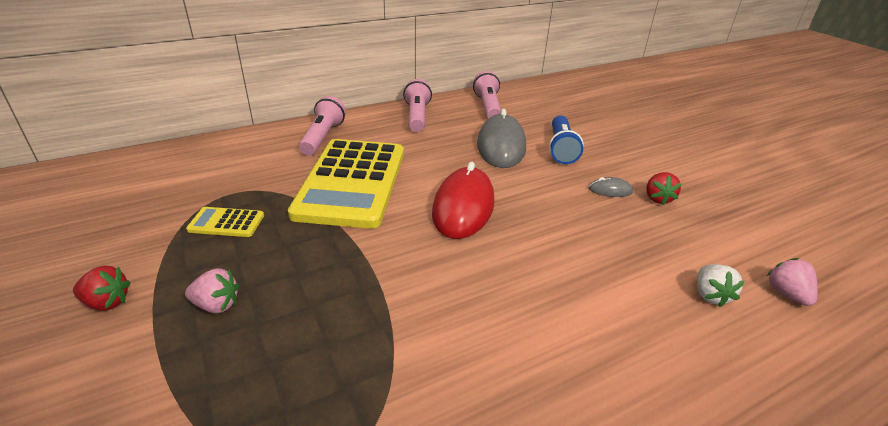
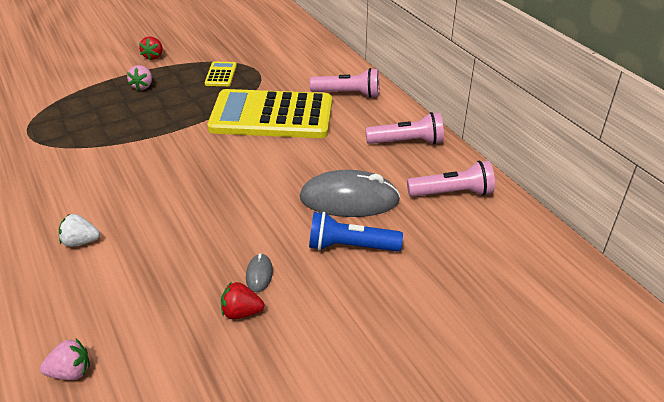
camera: 90 degrees right, 5 degrees up
red mouse [432,162,495,239] -> none
white strawberry [697,264,745,307] -> white strawberry moved to [59,214,100,247]

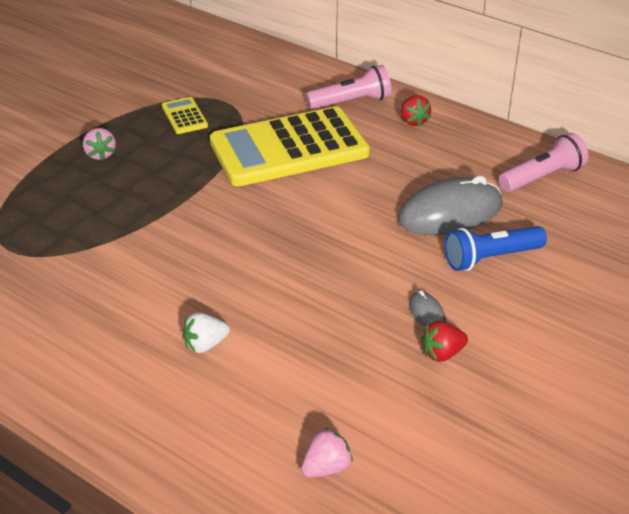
camera: 25 degrees left, 0 degrees up
red strawberry [139,36,163,60] -> red strawberry moved to [401,95,431,127]
pink flashlight [365,112,444,144] -> none

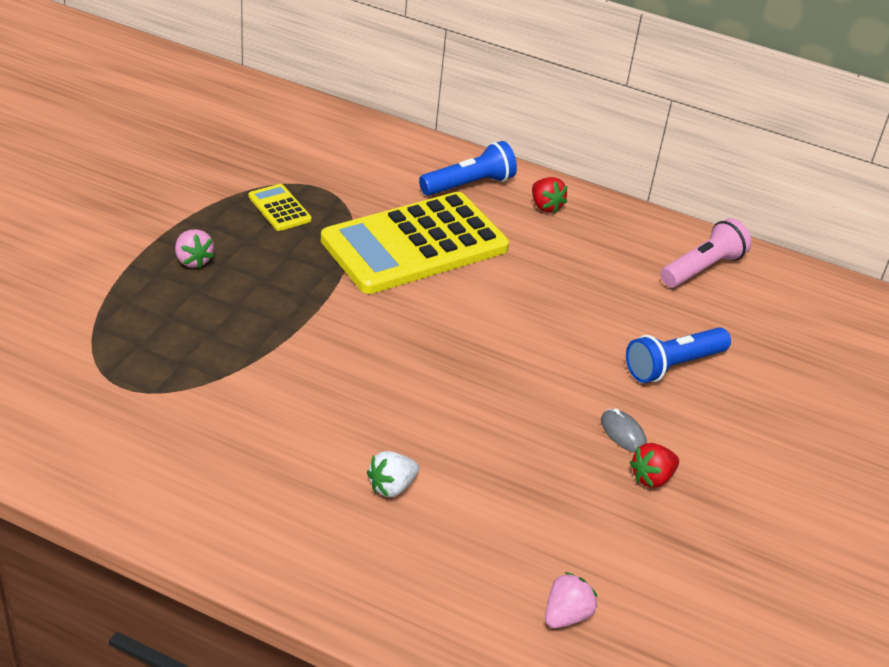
camera: 15 degrees left, 0 degrees up
pink flashlight [306,65,391,110] -> blue flashlight [419,141,517,196]
grey mouse [397,176,502,235] -> none

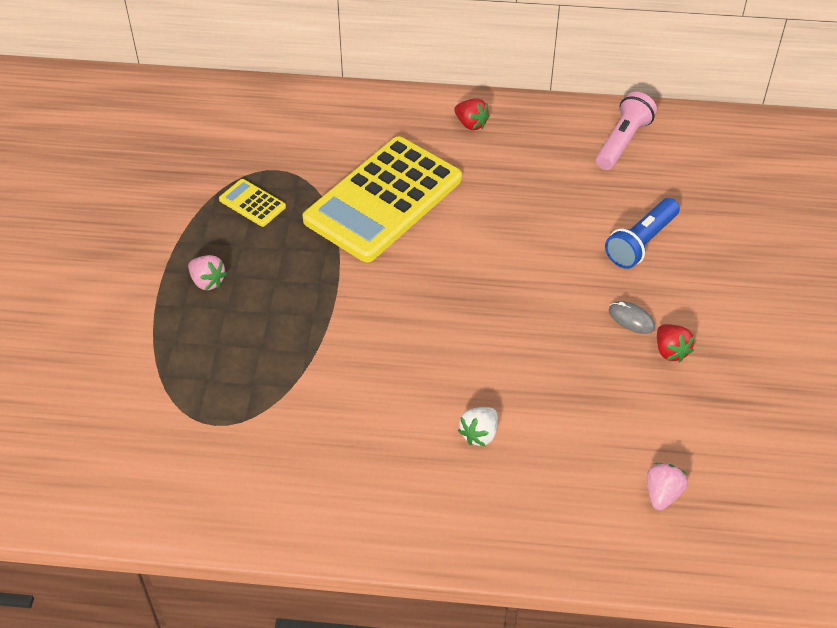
camera: 15 degrees left, 10 degrees up
blue flashlight [419,141,517,196] -> none
red strawberry [629,443,679,488] -> red strawberry turned 60 degrees counterclockwise [657,324,695,362]

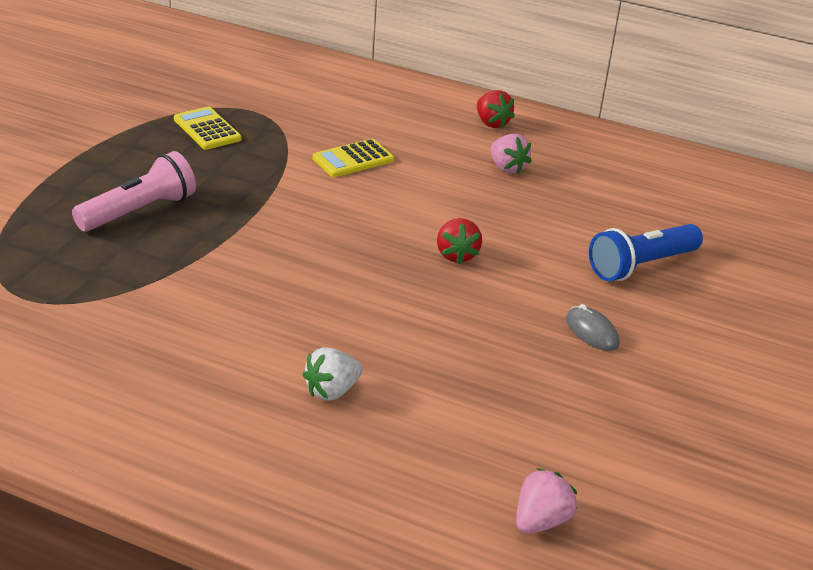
camera: 15 degrees right, 15 degrees down
pink strawberry [188,255,227,290] -> pink strawberry moved to [491,134,532,174]
yellow calculator [302,136,462,262] -> yellow calculator [313,139,394,177], size x0.40
pink flashlight [596,92,657,170] -> pink flashlight moved to [72,151,196,232]
red strawberry [657,324,695,362] -> red strawberry moved to [437,218,482,264]

